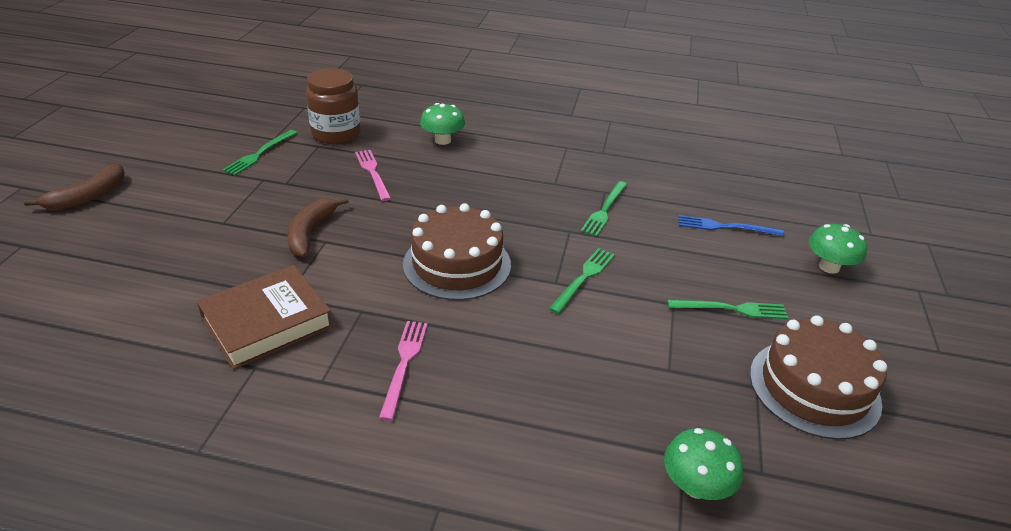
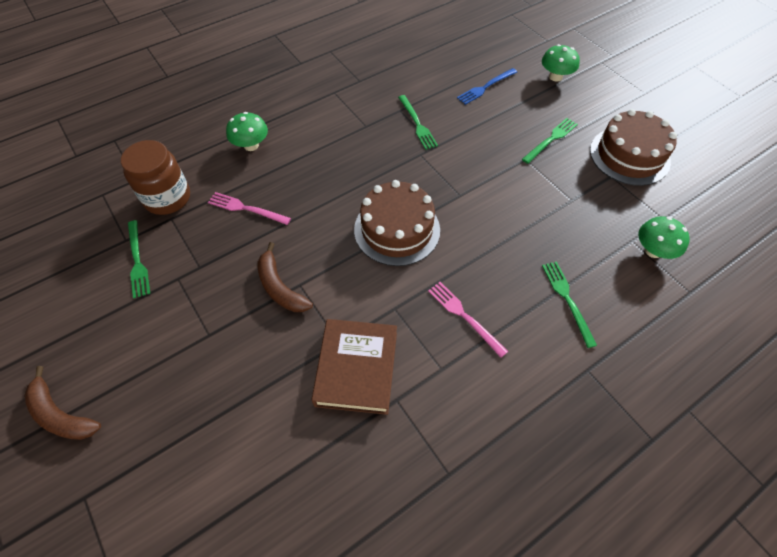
camera: 45 degrees left, 20 degrees up
brown banana [24,164,125,210] -> brown banana turned 135 degrees clockwise [24,366,101,440]
green fork [549,248,615,314] -> green fork moved to [542,261,597,348]

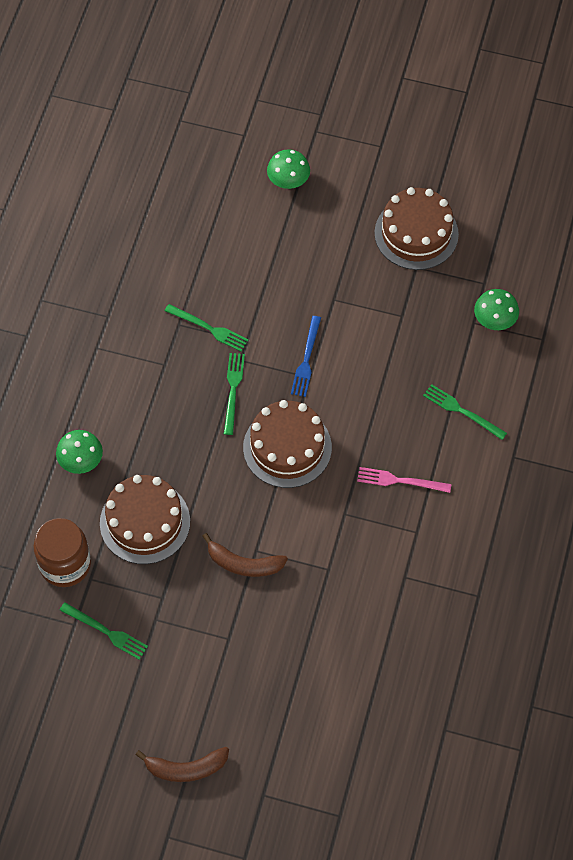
camera: 40 degrees left, 5 degrees up
pink fork [208,192,291,225] -> brown cake [100,475,190,564]
brown book [311,319,397,415] -> none
blue fork [457,68,517,105] -> blue fork moved to [291,316,321,397]
green fork [522,118,578,164] -> green fork moved to [224,353,245,435]

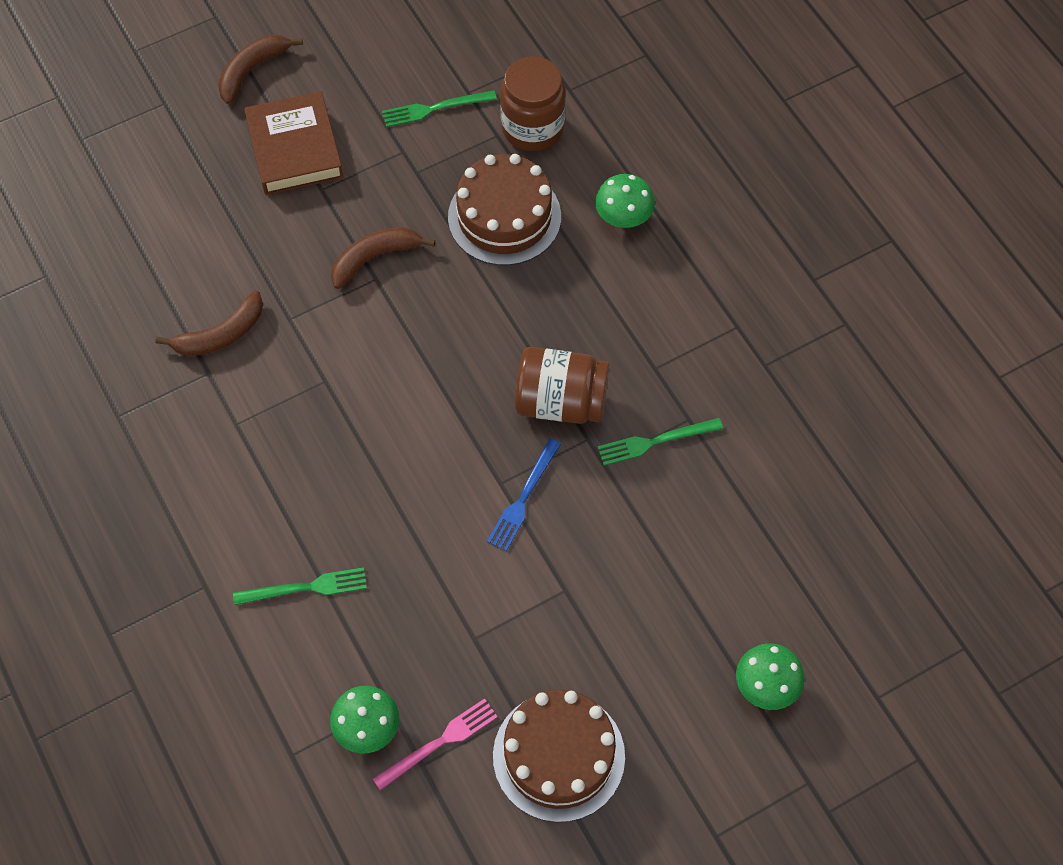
camera: 135 degrees right, 0 degrees up
green fork [224,353,245,435] -> brown jar [515,347,609,424]
brown cake [243,400,332,488] -> none
blue fork [291,316,321,397] -> blue fork turned 120 degrees counterclockwise [487,439,561,551]
pink fork [357,467,452,493] -> pink fork moved to [373,699,498,790]
none -> brown banana [156,291,263,356]
none -> brown book [244,91,343,195]

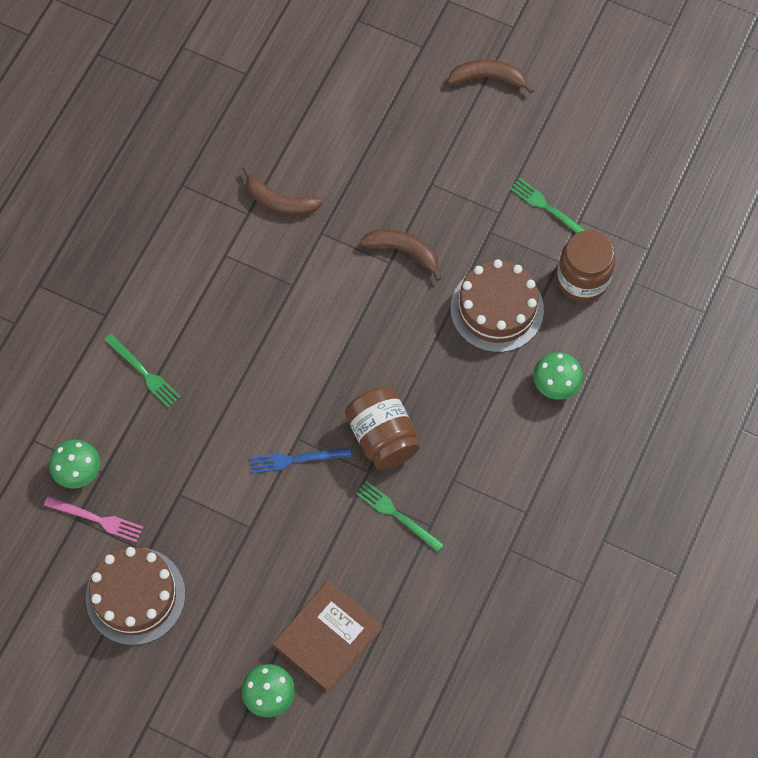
camera: 55 degrees right, 5 degrees up
brown book [244,91,343,195] -> brown book moved to [273,580,382,694]

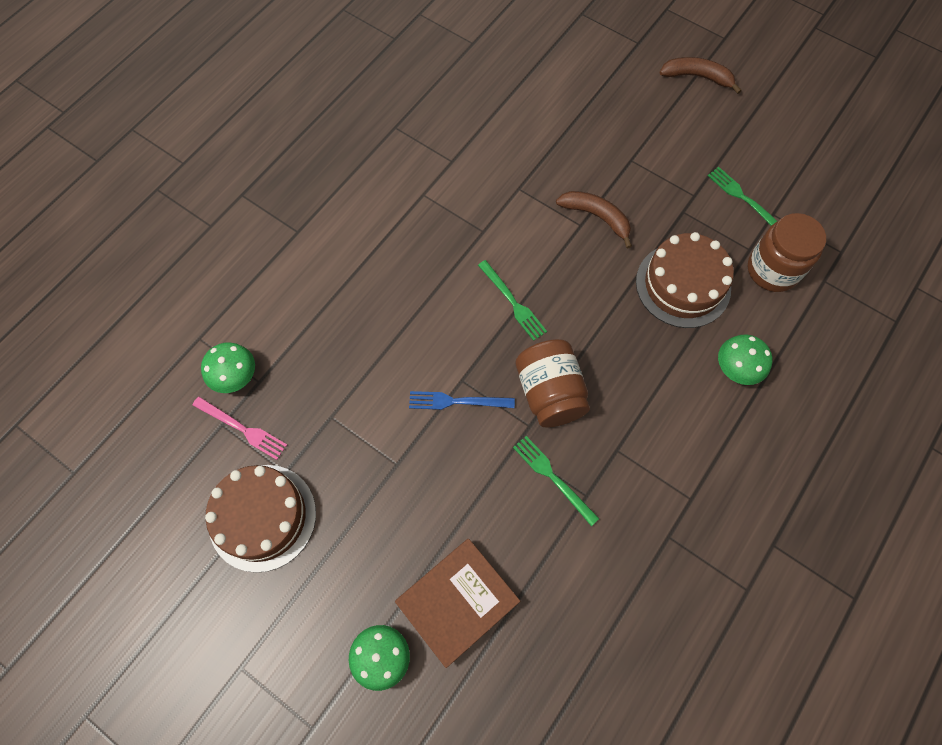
camera: 10 degrees right, 0 degrees up
green fork [104,334,181,408] -> green fork moved to [478,260,547,341]
brown banana [243,166,323,215] -> none

